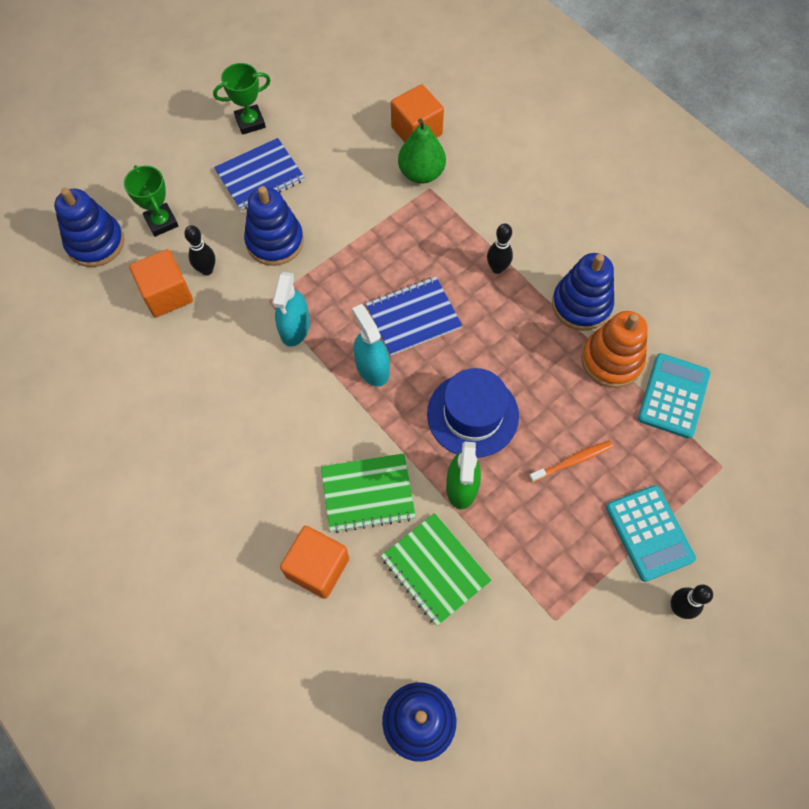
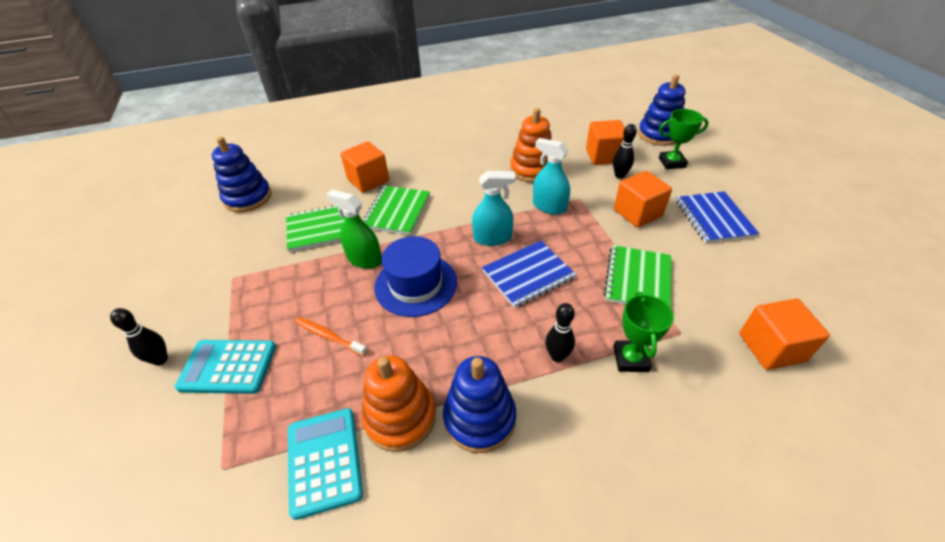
camera: 115 degrees right, 20 degrees down
green trophy [213,63,270,135] -> green trophy moved to [613,292,674,372]
blue stacking toy [244,186,304,266] -> orange cube [614,171,672,228]
blue notebook [366,277,462,356] -> blue notebook turned 60 degrees clockwise [482,240,576,308]
green pear [398,119,446,184] -> none
orange toothbrush [529,441,613,483] -> orange toothbrush turned 120 degrees clockwise [295,317,368,356]
turquoise calculator [638,353,710,439] -> turquoise calculator turned 150 degrees counterclockwise [288,408,363,520]
none -> orange stacking toy [510,108,552,183]
none -> green notebook [604,245,671,308]

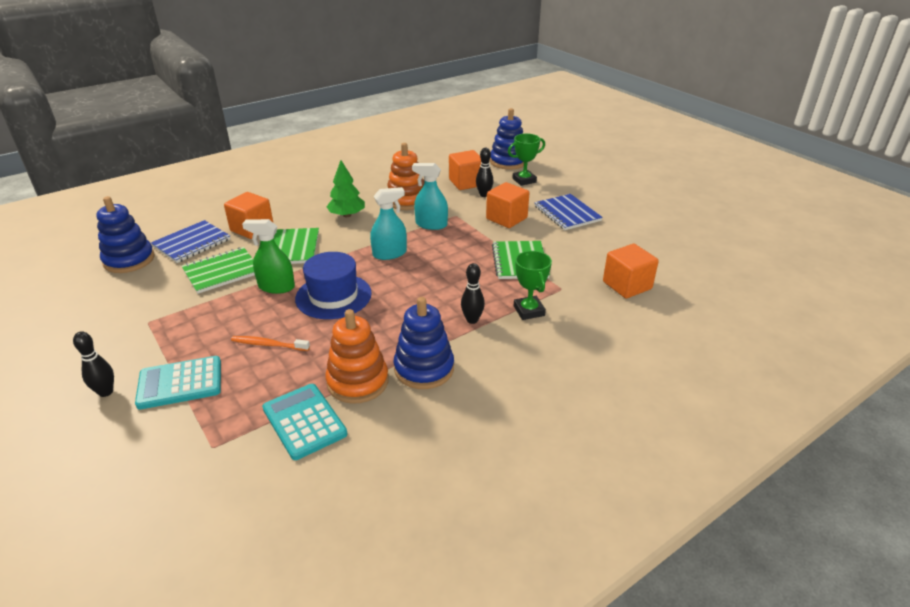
camera: 20 degrees left, 10 degrees down
blue notebook [482,240,576,308] -> blue notebook moved to [151,220,230,263]
none -> green tree [326,160,365,217]

